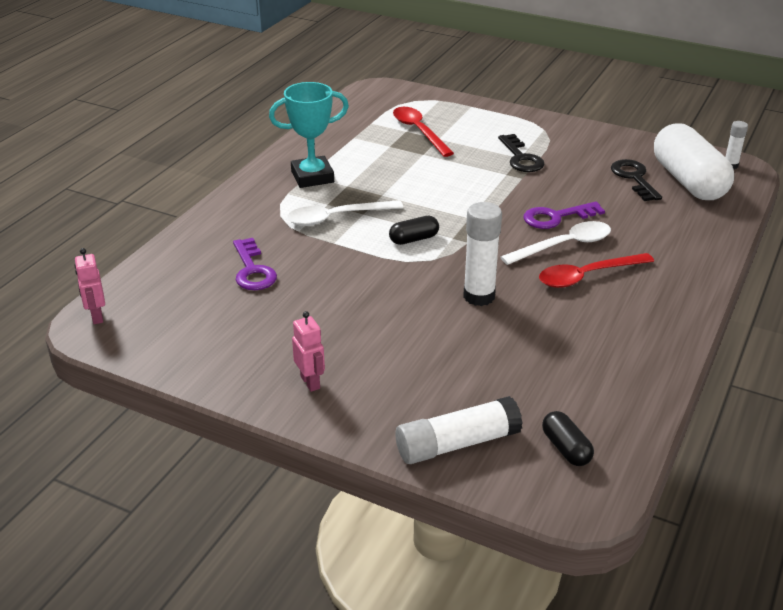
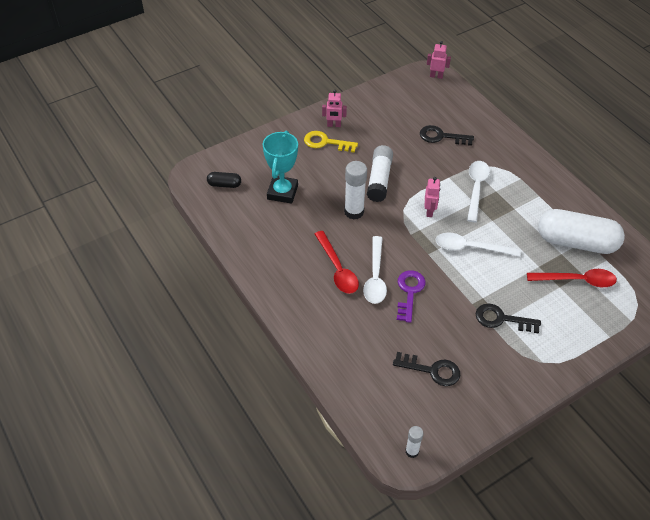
camera: 120 degrees right, 15 degrees up
purple key [233,238,277,290] -> black key [420,125,474,146]
turquoise trophy [269,82,349,188] -> turquoise trophy moved to [263,131,298,204]
black capsule [389,216,439,245] -> pink robot [425,177,440,217]
white glue stick [396,396,523,464] -> white glue stick moved to [367,145,393,202]
red spoon [539,253,654,288] -> red spoon turned 150 degrees clockwise [315,231,359,294]
white capsule [654,124,734,200] -> white capsule moved to [538,209,625,254]
none -> yellow key [304,131,358,153]
none -> white spoon [435,233,521,257]

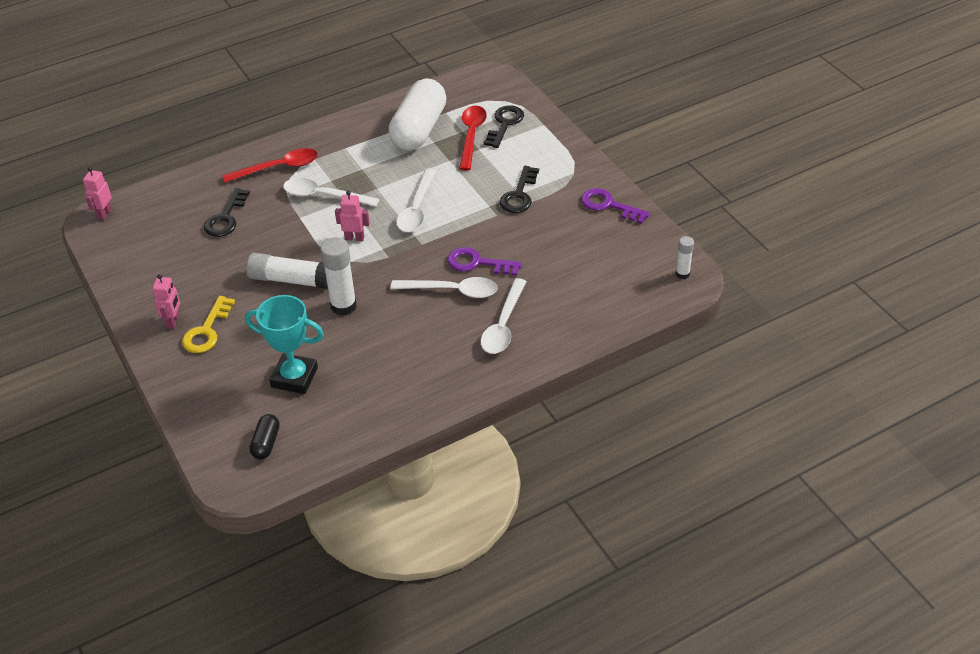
camera: 85 degrees left, 5 degrees down
red spoon [315,231,359,294] -> red spoon moved to [222,148,318,183]
black key [393,352,460,386] -> black key moved to [484,105,524,148]
none -> white spoon [481,278,527,354]
none -> purple key [581,188,650,224]

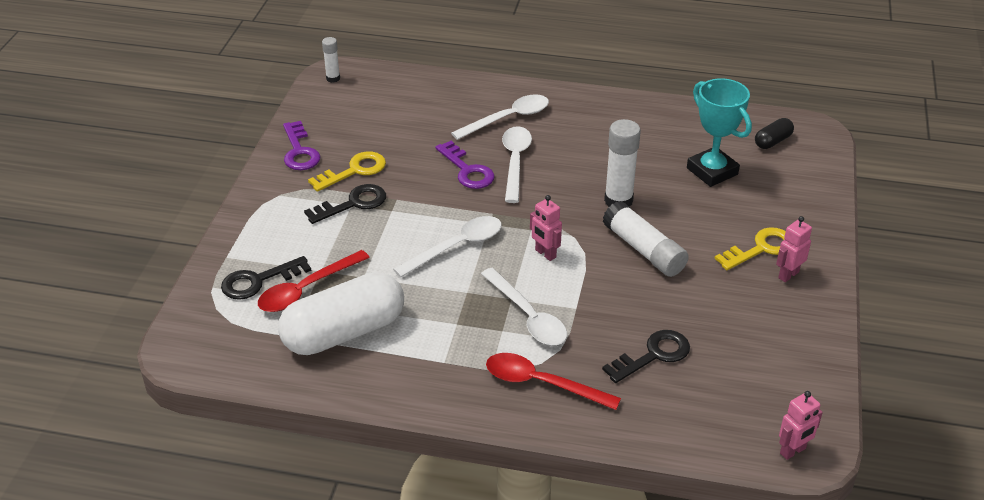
camera: 140 degrees left, 5 degrees down
white spoon [391,277,498,298] -> white spoon turned 45 degrees clockwise [502,126,532,203]
none -> yellow key [308,151,386,192]

